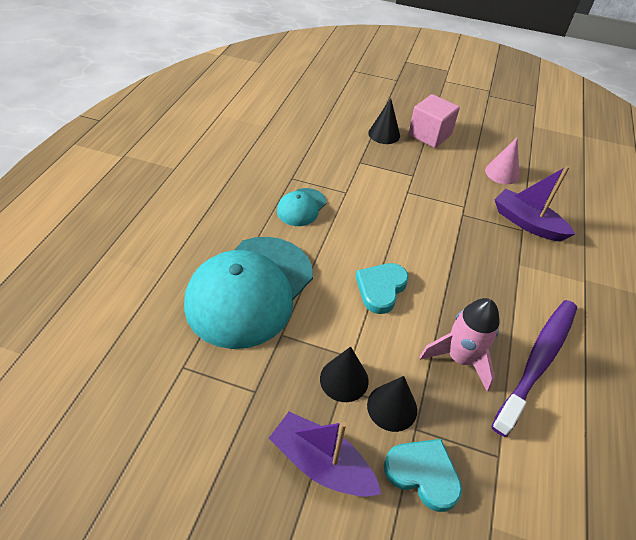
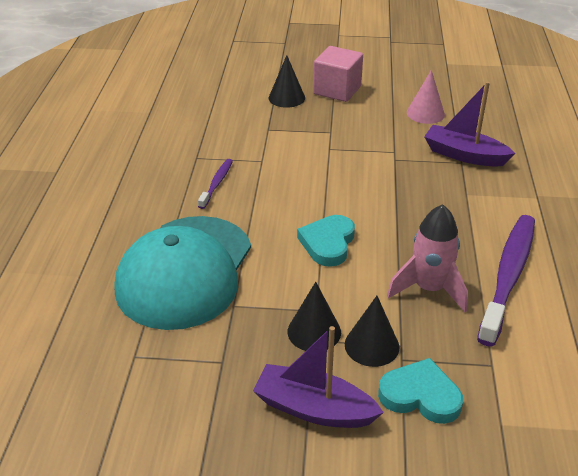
camera: 10 degrees left, 10 degrees down
turquoise cap [277,188,326,226] -> purple toothbrush [198,159,233,209]

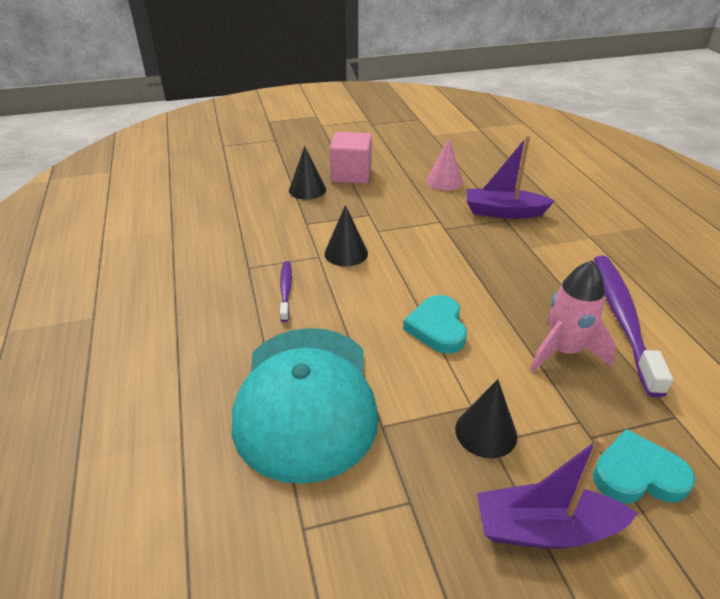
camera: 20 degrees left, 0 degrees up
black cone [345,296,400,367] -> black cone moved to [325,205,368,266]

